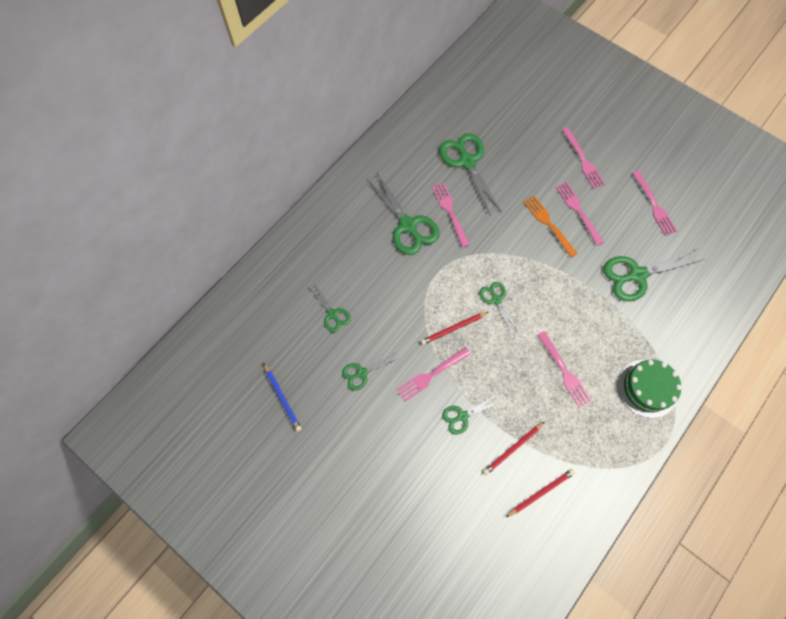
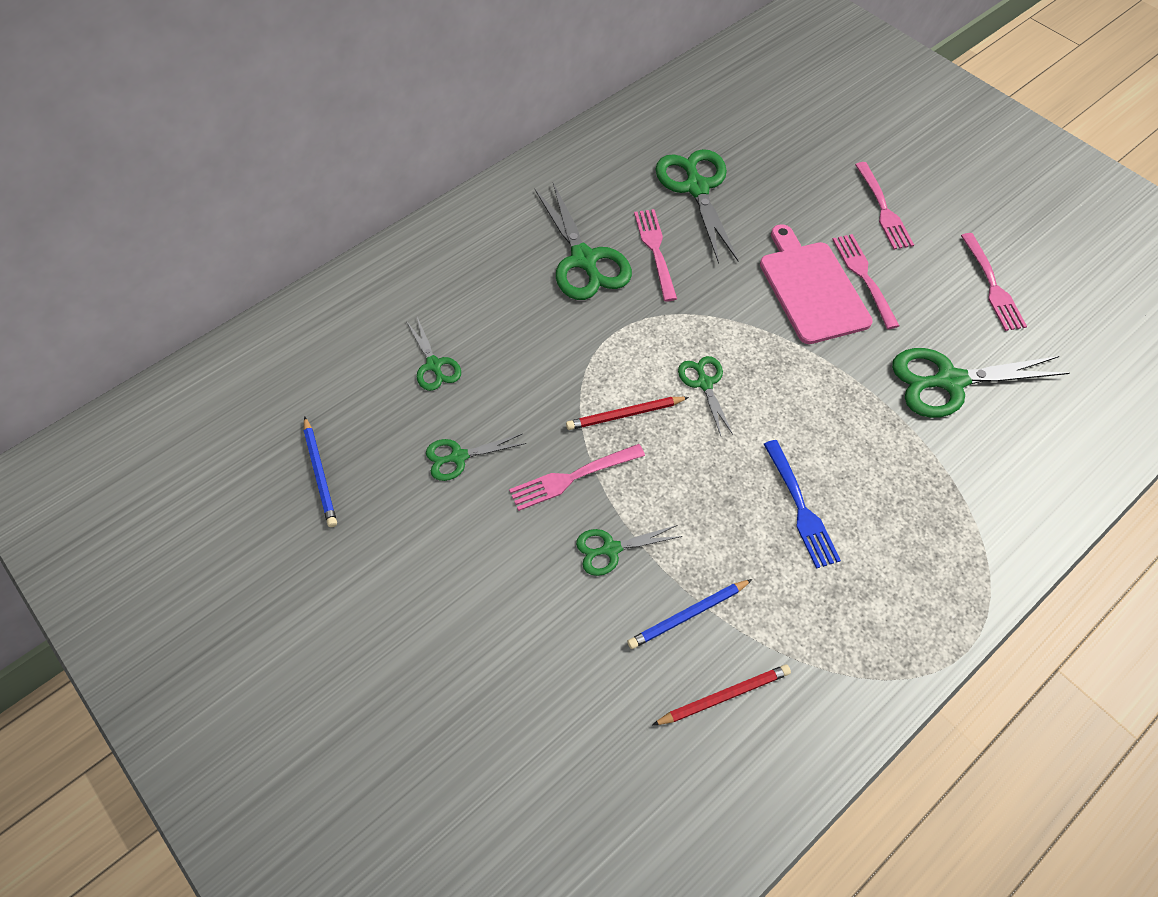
camera: 10 degrees right, 10 degrees down
red pencil [483,422,545,475] -> blue pencil [627,579,752,649]
orange fork [524,196,578,257] -> pink cutting board [760,224,873,344]
pink fork [538,331,592,408] -> blue fork [764,440,841,569]
green cake [618,359,682,418] -> none

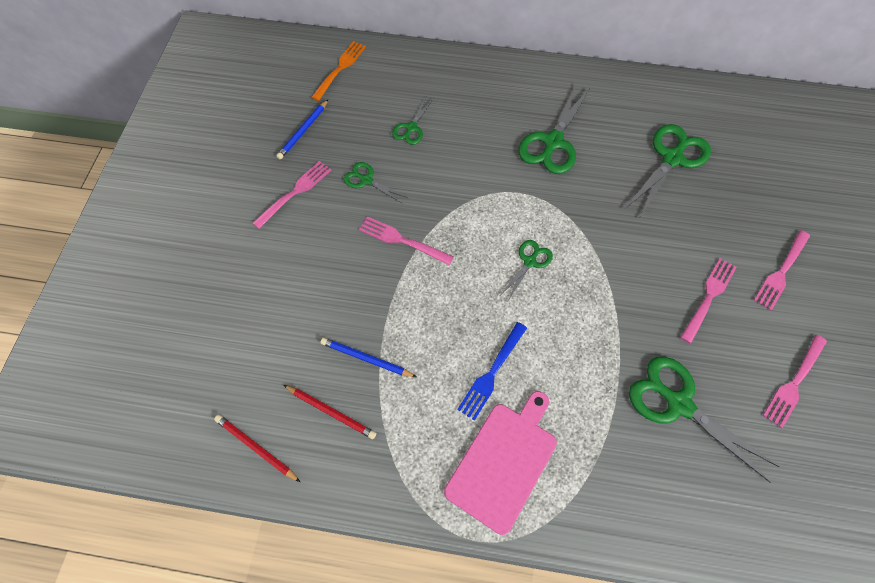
camera: 50 degrees right, 5 degrees up
red pencil [566,397,689,430] -> red pencil moved to [214,414,300,482]
green scissors [576,525,682,576] -> none
pink fork [634,209,677,301] -> pink fork moved to [253,161,331,229]
pink cutting board [760,224,873,344] -> pink cutting board moved to [444,391,557,535]
none -> orange fork [311,41,366,101]

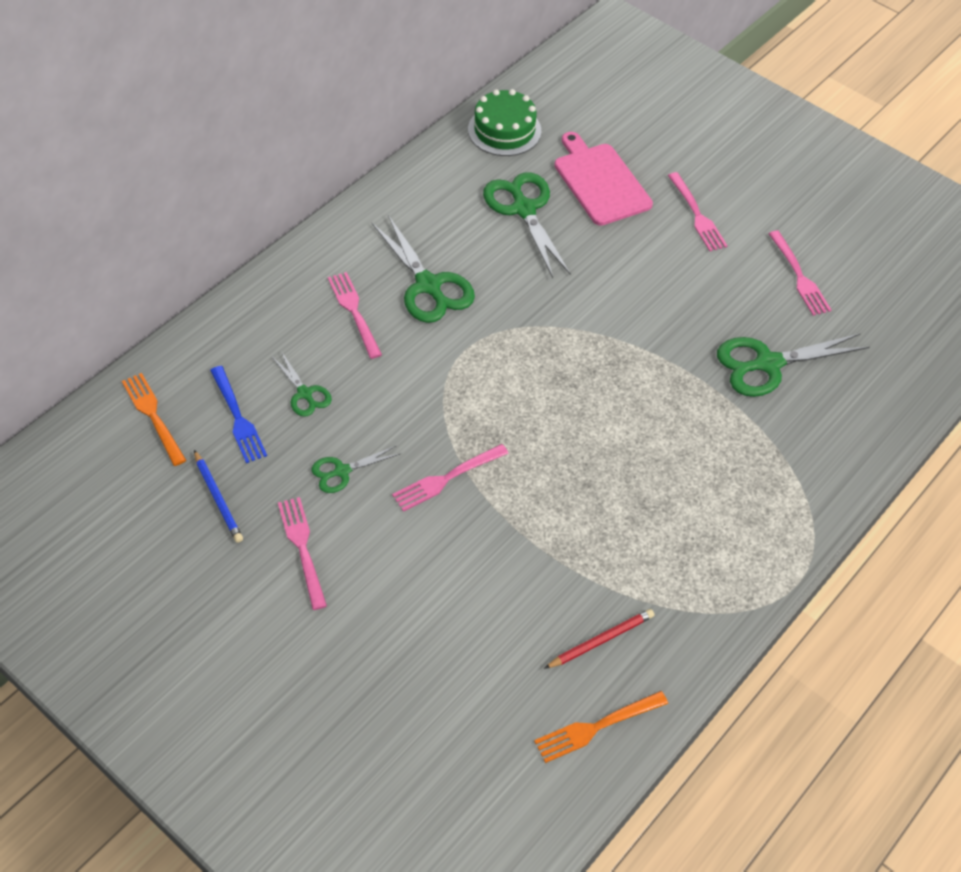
camera: 60 degrees left, 10 degrees down
red pencil [214,414,300,482] -> orange fork [534,691,668,763]
blue pencil [320,338,416,377] -> none
pink cutting board [444,391,557,535] -> pink cutting board moved to [554,132,653,226]
blue fork [457,322,527,421] -> blue fork moved to [210,366,267,463]
green scissors [501,240,553,299] -> none
pink fork [680,258,737,344] -> pink fork moved to [328,272,382,359]
none -> green cake [468,89,541,156]

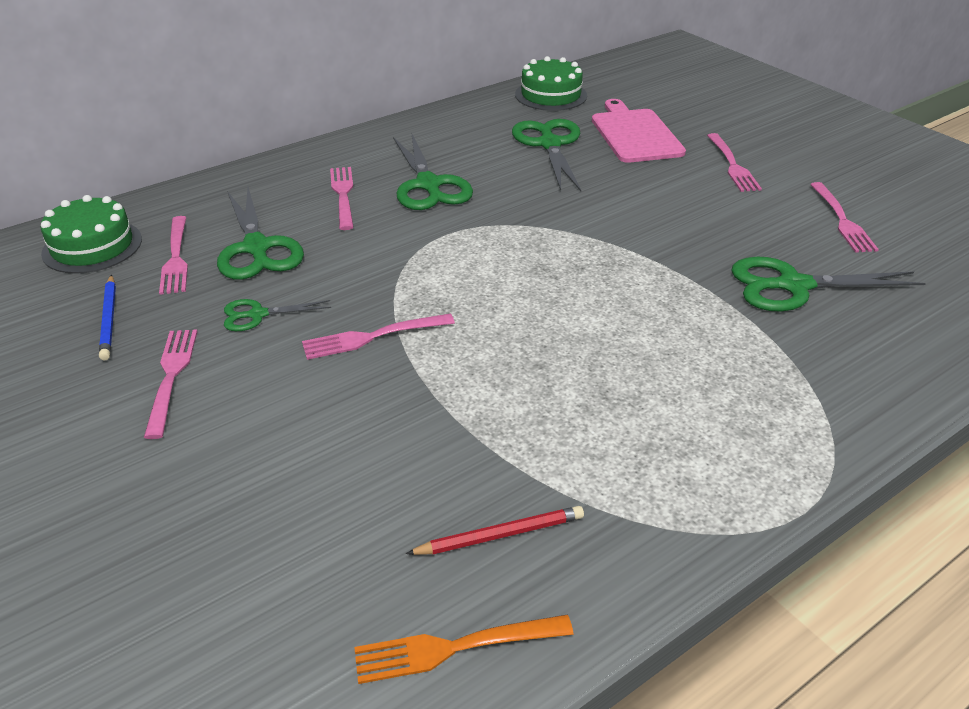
camera: 15 degrees right, 15 degrees down
orange fork [122,373,186,466] -> green cake [40,195,142,274]
blue fork [210,366,267,463] -> pink fork [159,216,188,295]
green scissors [271,351,332,417] -> green scissors [217,187,304,280], size x1.83

